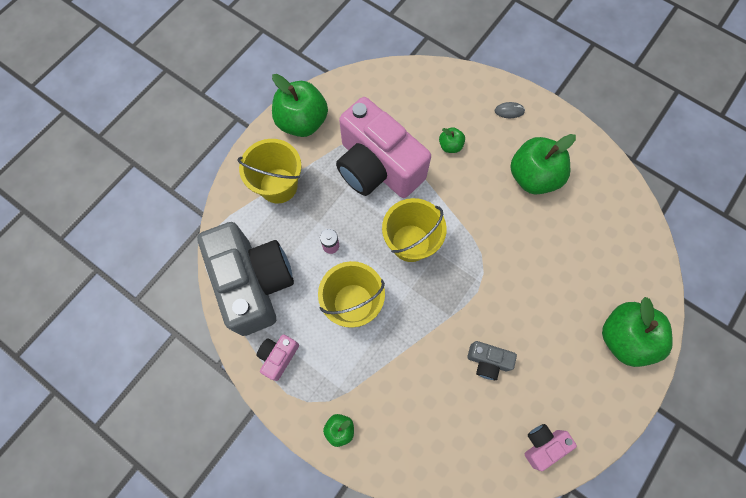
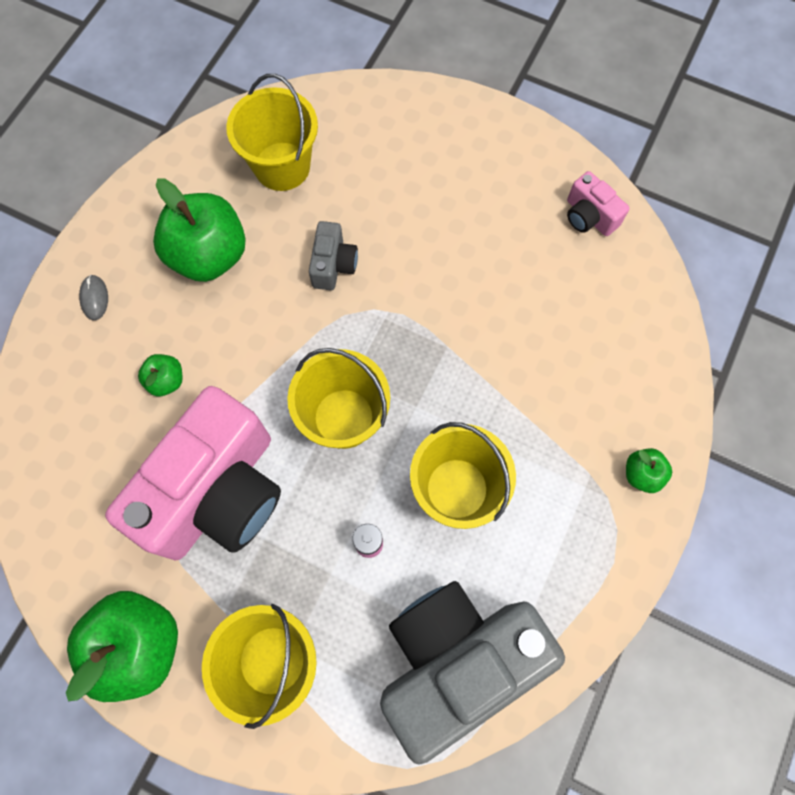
camera: 100 degrees left, 0 degrees up
pink camera [257,334,299,381] -> none
grey camera [467,341,517,380] -> grey camera moved to [309,221,358,290]
green apple [602,297,673,367] -> none
none -> yellow bucket [226,74,318,191]

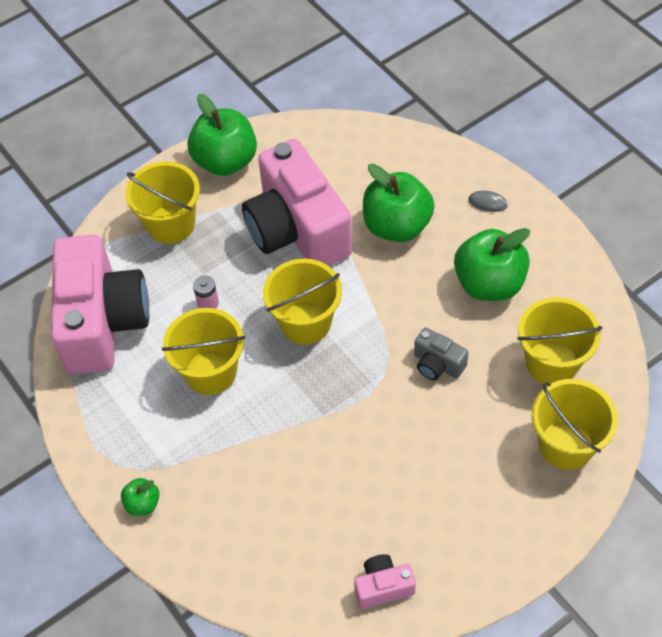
camera: 120 degrees right, 15 degrees down
green apple [138,354,183,396] -> green apple [363,164,435,242], size x2.13
grey camera [380,581,565,765] -> pink camera [51,235,149,374]
none -> yellow bucket [531,379,618,470]

